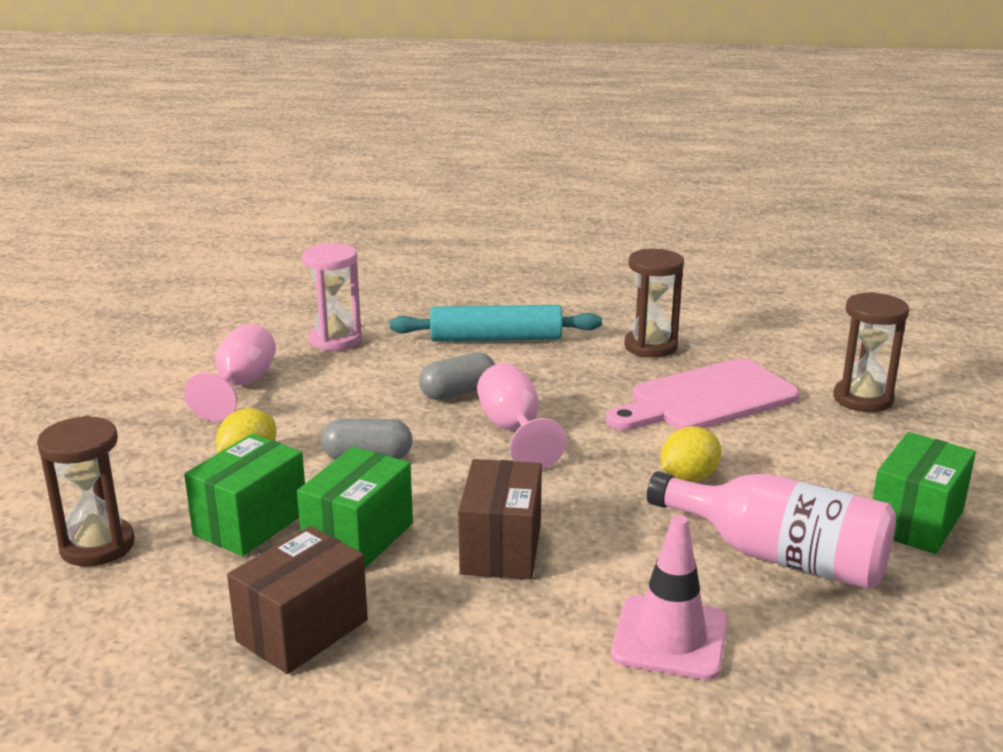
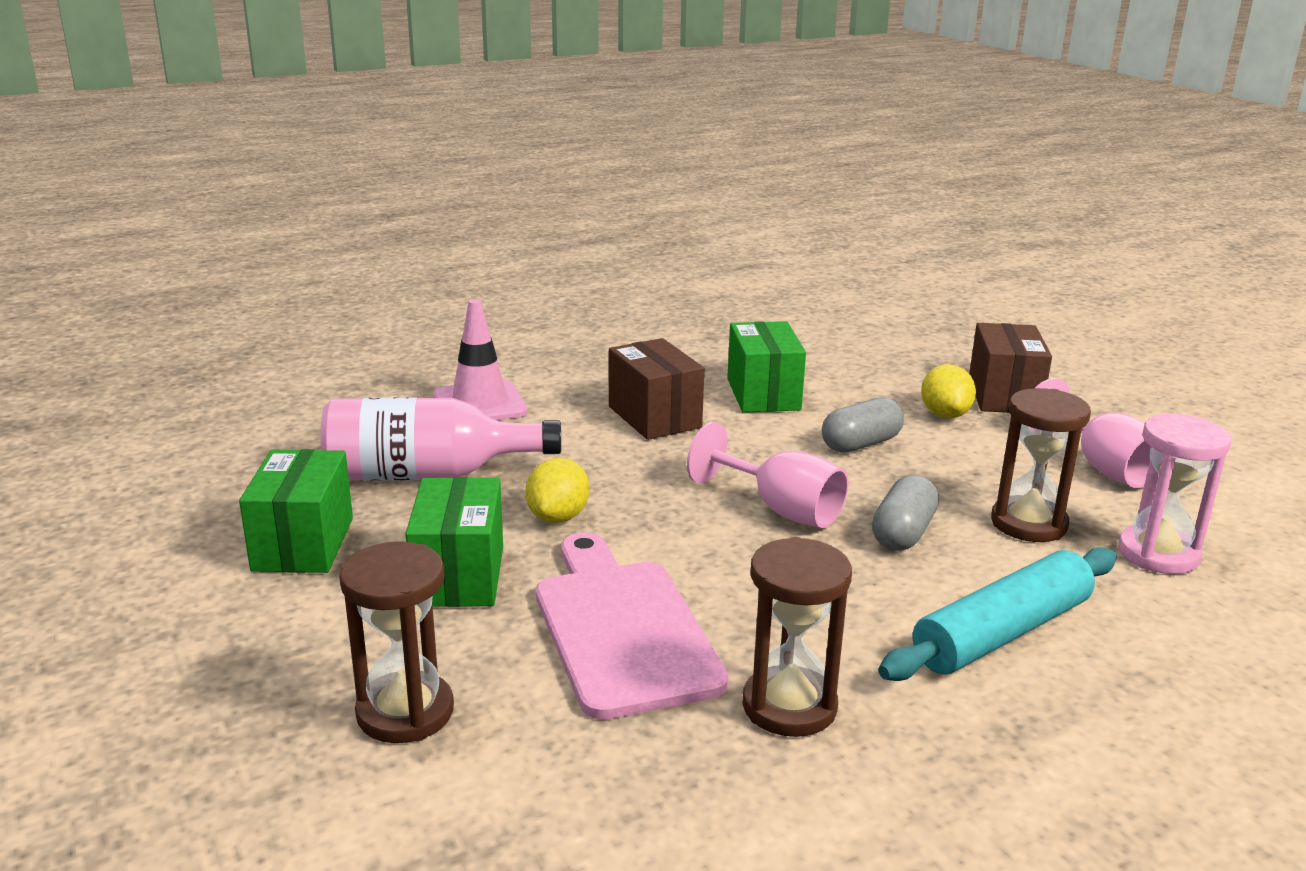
camera: 145 degrees right, 0 degrees up
brown hourglass [37,416,135,567] -> brown hourglass moved to [991,388,1091,542]
green box [184,434,305,556] -> green box moved to [406,477,503,607]
brown box [227,526,368,674] -> brown box moved to [969,323,1052,413]
pink cutting board [606,358,800,430] -> pink cutting board turned 45 degrees counterclockwise [536,532,729,720]

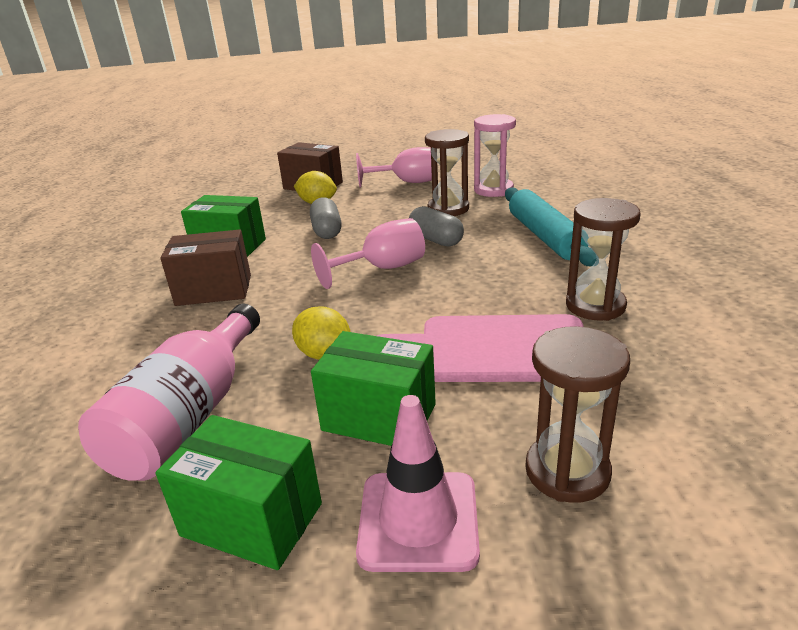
camera: 65 degrees left, 5 degrees up
pink traffic cone [433,299,528,420] -> pink traffic cone moved to [356,395,480,572]

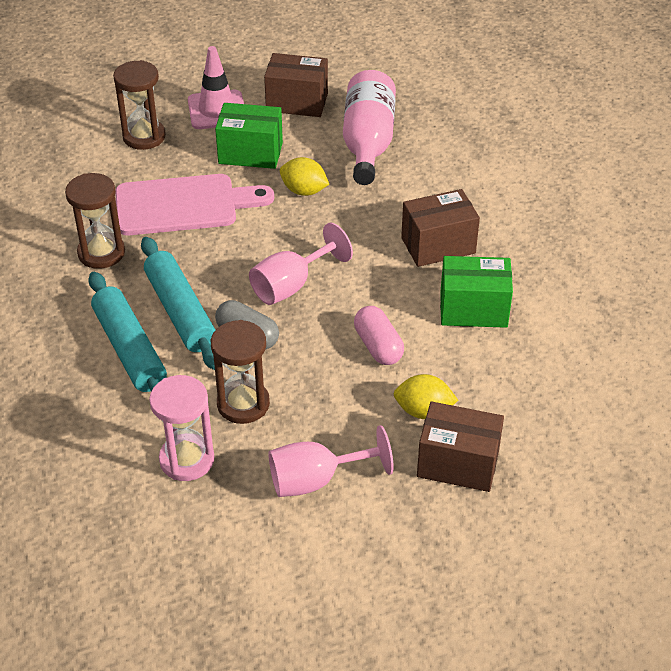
camera: 165 degrees right, 15 degrees up
green box [156,415,322,570] -> brown box [264,53,328,117]
grey capsule [310,197,342,239] -> pink capsule [354,306,404,365]
none -> turquoise rolling pin [141,237,215,370]

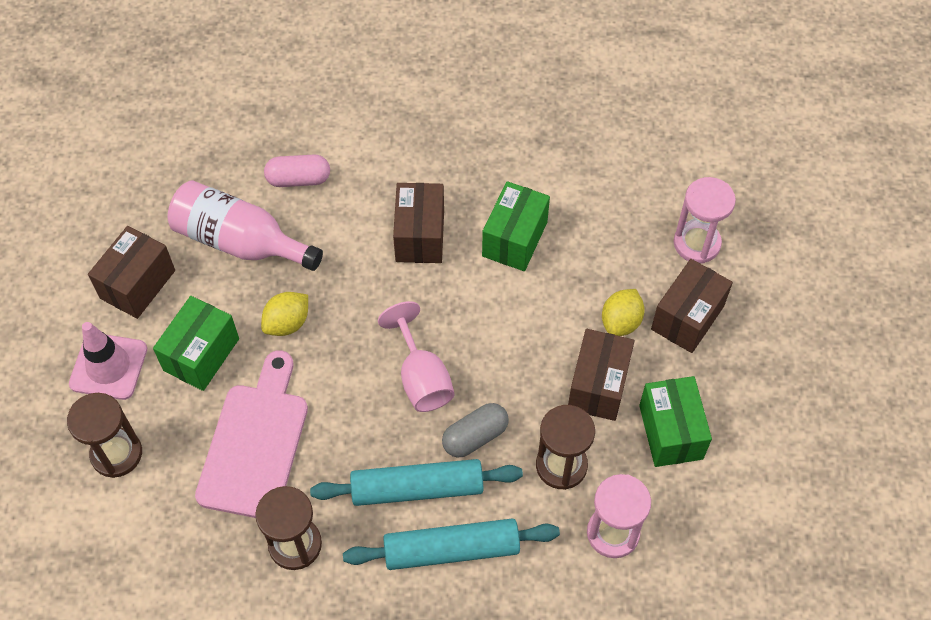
camera: 70 degrees left, 15 degrees up
pink goblet [268,425,394,497] -> green box [639,376,712,467]
pink capsule [354,306,404,365] -> pink capsule moved to [264,154,330,187]
none -> brown box [568,329,634,421]
none -> pink hourglass [674,177,736,264]

